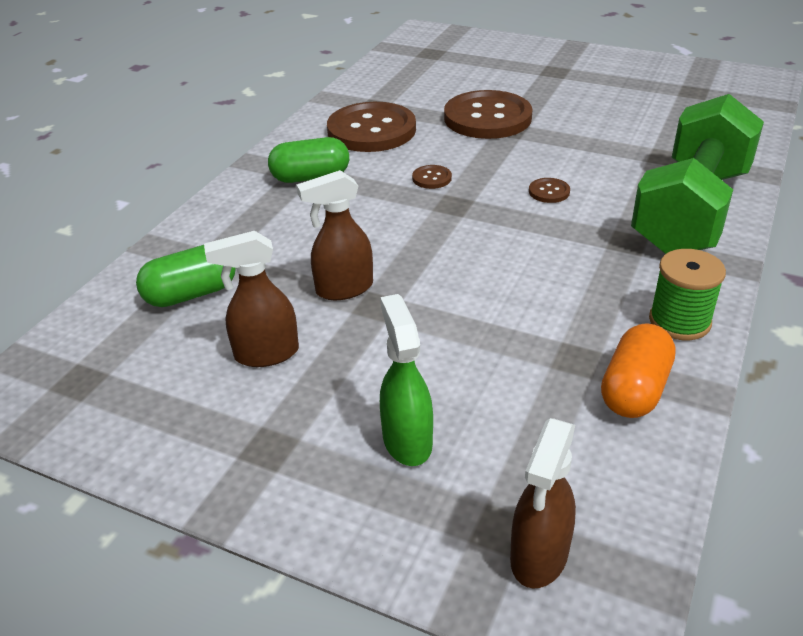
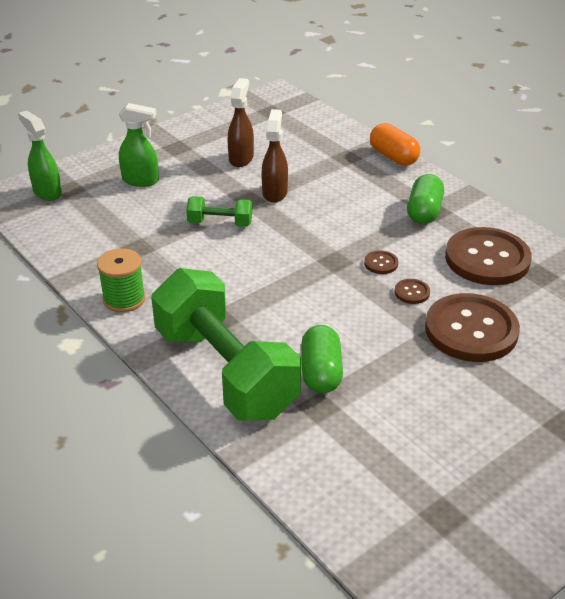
camera: 115 degrees right, 0 degrees up
green capsule [136,245,236,307] -> green capsule moved to [301,325,343,393]
brown spray bottle [510,418,576,588] -> green spray bottle [18,110,62,201]
brown button [529,178,570,203] -> brown button moved to [395,279,430,304]
orange capsule [601,323,676,418] -> orange capsule moved to [370,123,420,166]
none -> green dumbbell [186,196,253,227]

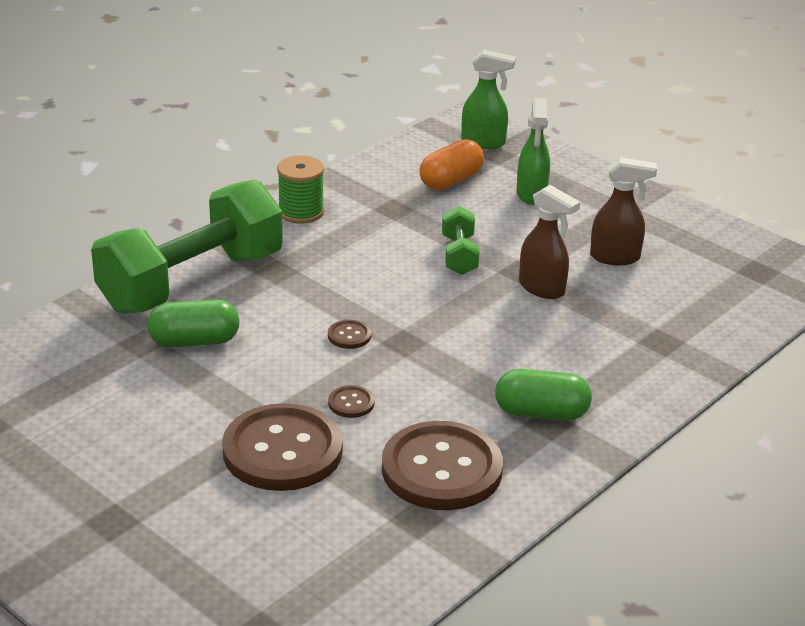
camera: 80 degrees right, 5 degrees down
green spray bottle [18,110,62,201] -> green spray bottle turned 60 degrees clockwise [461,50,516,149]
brown spray bottle [261,109,288,203] -> brown spray bottle turned 45 degrees clockwise [519,185,580,299]
brown button [364,250,398,274] -> brown button moved to [328,320,371,349]
orange capsule [370,123,420,166] -> orange capsule moved to [420,139,484,190]

